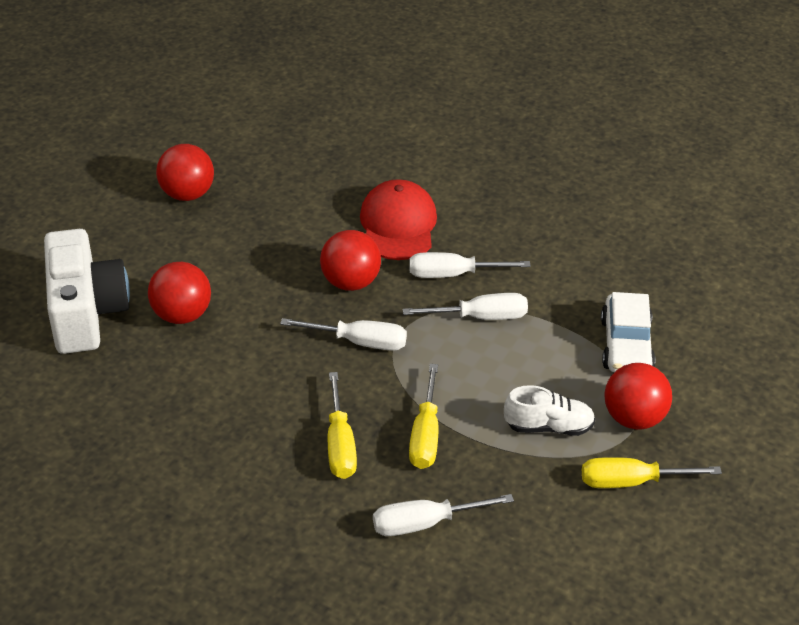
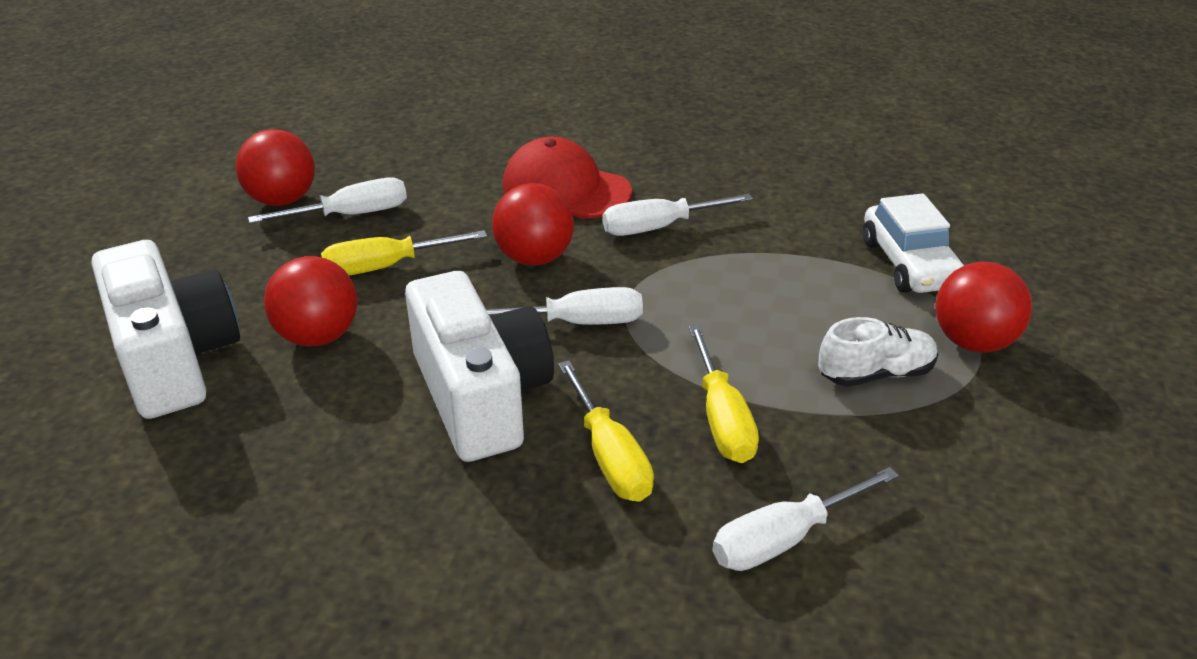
camera: 15 degrees left, 5 degrees down
red cap [360,179,437,260] -> red cap turned 45 degrees counterclockwise [503,137,632,219]
white screwdriver [403,293,528,320] -> white screwdriver moved to [248,177,407,223]
yellow screwdriver [582,457,722,488] -> yellow screwdriver moved to [321,230,487,276]
none -> white camera [405,271,554,462]

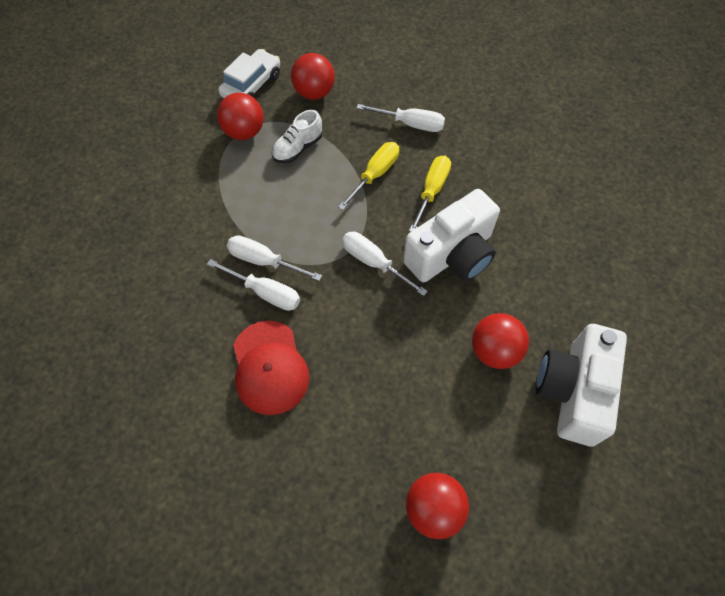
camera: 135 degrees left, 25 degrees up
white screwdriver [248,177,407,223] -> white screwdriver moved to [227,236,322,281]
yellow screwdriver [321,230,487,276] -> none
white camera [405,271,554,462] -> white camera turned 150 degrees counterclockwise [403,189,500,282]
red ball [492,183,574,266] -> red ball moved to [291,53,335,100]
white shoe [818,317,938,387] -> white shoe turned 75 degrees counterclockwise [272,110,322,163]
white car [863,193,964,293] -> white car moved to [218,49,280,98]

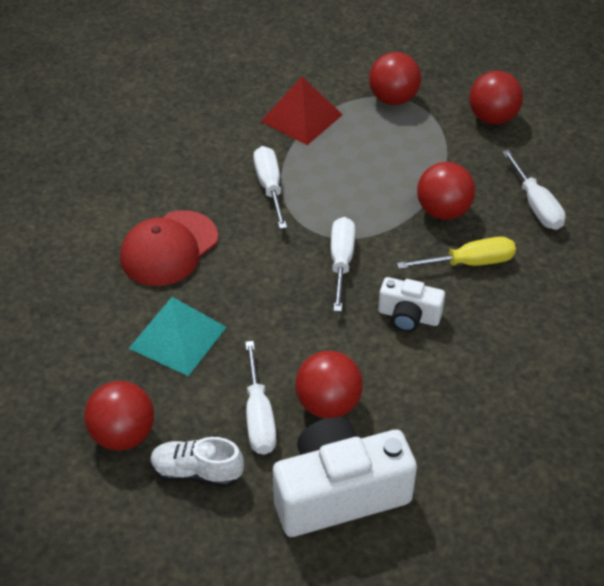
camera: 55 degrees right, 15 degrees down
white screwdriver [207,259,300,311] -> white screwdriver moved to [245,341,276,455]
white car [218,49,280,98] -> none
white shoe [272,110,322,163] -> white shoe moved to [150,437,244,487]
yellow screwdriver [338,142,399,210] -> red ball [417,162,475,220]
white camera [403,189,500,282] -> white camera [378,277,445,332], size x0.53
none -> turquoise pyramid [128,297,226,376]
none -> red pyramid [261,77,343,145]

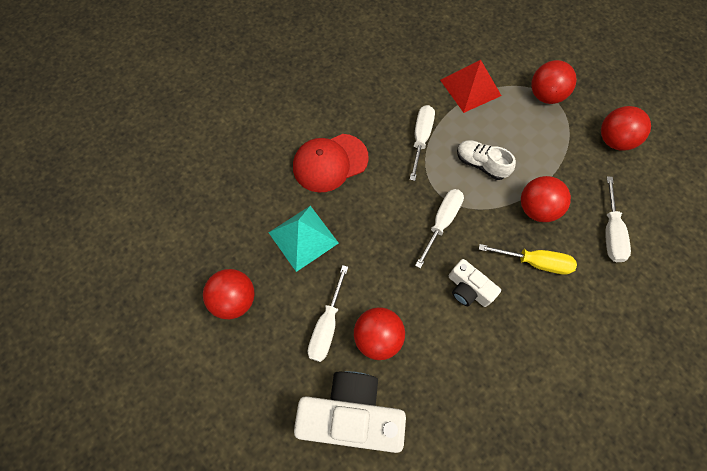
camera: 25 degrees right, 20 degrees up
white shoe [150,437,244,487] -> white shoe moved to [457,140,516,180]

